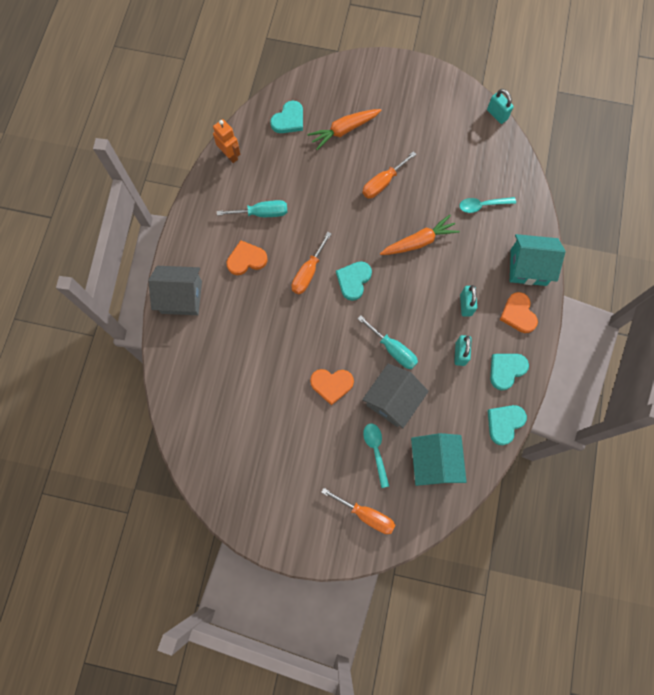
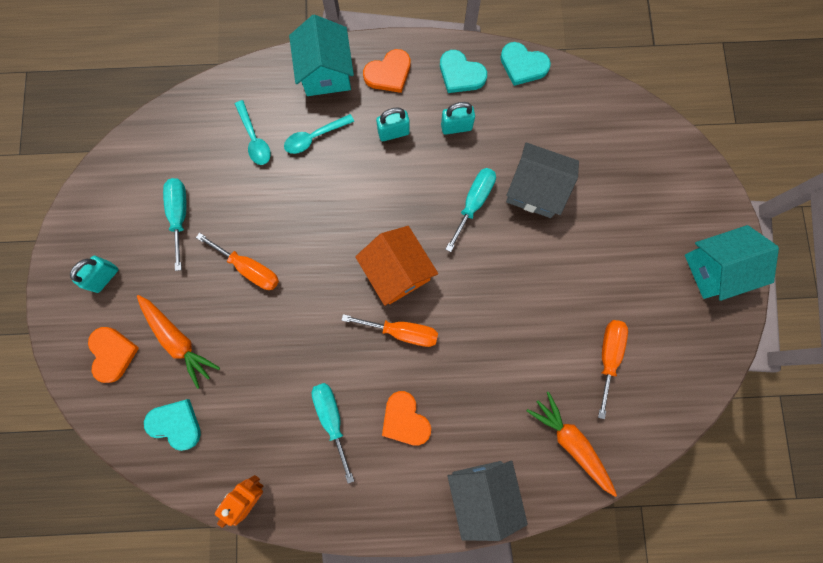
camera: 105 degrees left, 5 degrees up
orange heart [310,369,354,405] -> orange heart moved to [88,327,139,383]
orange screwdriver [321,488,395,534] -> orange screwdriver moved to [598,320,628,419]
turquoise heart [336,261,372,301] -> orange house [355,226,438,306]
turquoise spoon [363,424,389,488] -> turquoise spoon moved to [284,114,354,154]
orange carrot [380,215,460,255] -> orange carrot moved to [527,392,617,497]
turquoise house [411,433,467,486] -> turquoise house moved to [685,225,779,301]
turquoise padlock [487,89,513,124] -> turquoise padlock moved to [70,256,119,293]
none -> turquoise screwdriver [163,178,186,271]

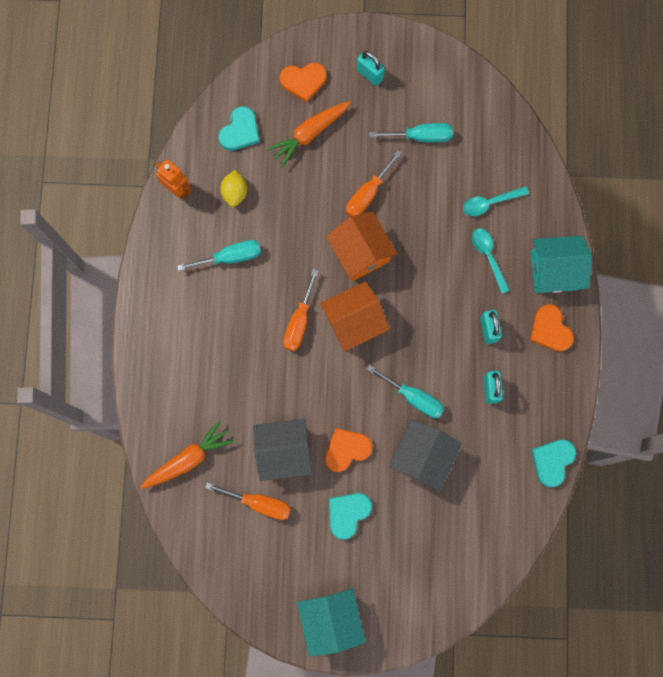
camera: 95 degrees right, 0 degrees up
orange heart [382,391,431,445] -> orange heart moved to [325,428,372,472]
turquoise heart [440,50,487,93] -> turquoise heart moved to [329,493,372,540]
grey house [448,461,528,541] -> grey house moved to [253,418,312,481]
none -> yellow lemon [220,170,247,207]
none -> orange house [326,211,397,281]

